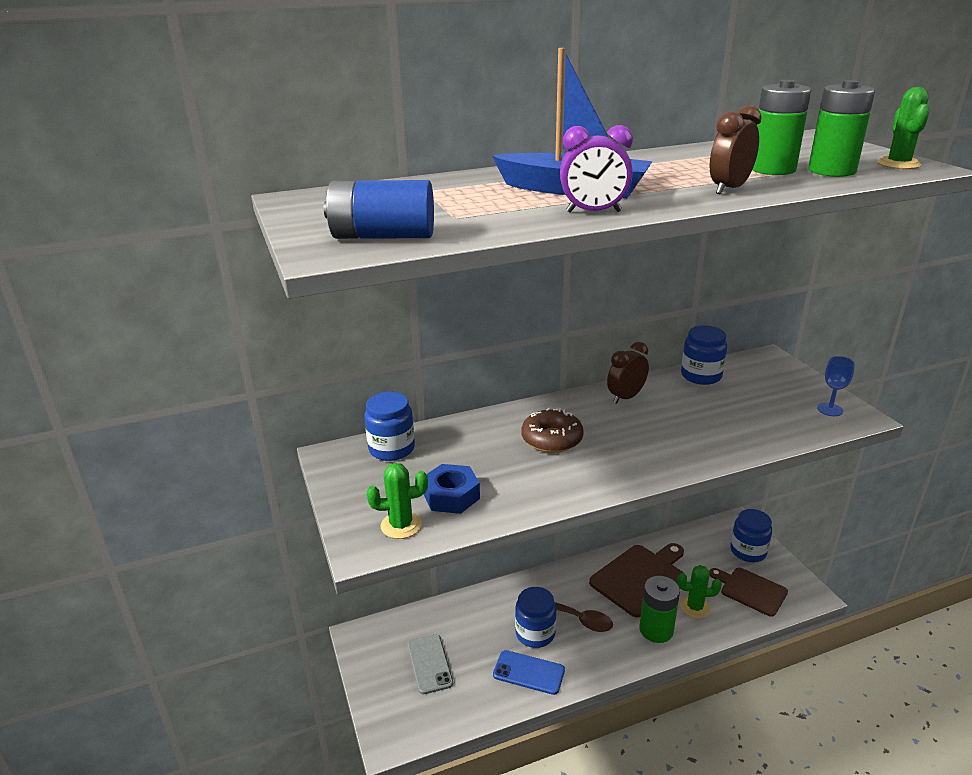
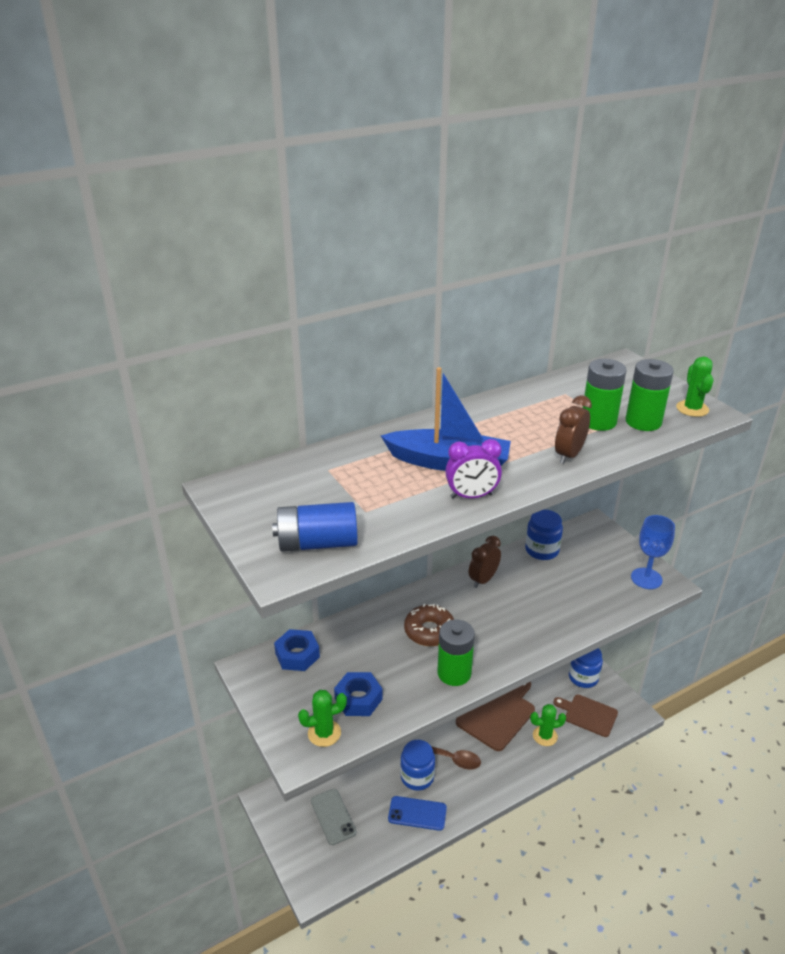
camera: 10 degrees left, 5 degrees up
blue jar [365,392,415,461] -> blue nut [274,629,320,671]
green battery [640,576,680,643] -> green battery moved to [437,620,475,686]
blue goblet [817,356,855,416] -> blue goblet [631,515,675,589], size x1.56

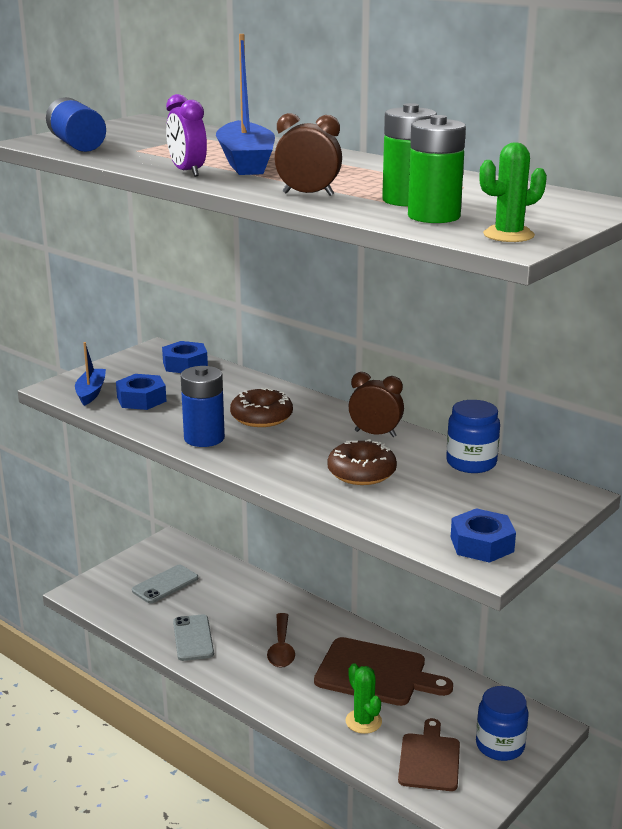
camera: 70 degrees right, 10 degrees down
green cactus [298,690,347,747] -> blue boat [75,342,106,406]
blue phone [388,796,447,831] -> grey phone [173,614,214,661]
blue jar [400,740,435,791] -> none
green battery [437,620,475,686] -> blue battery [181,366,225,447]
blue goblet [631,515,675,589] -> blue nut [451,508,516,563]
none -> brown donut [327,439,397,485]

